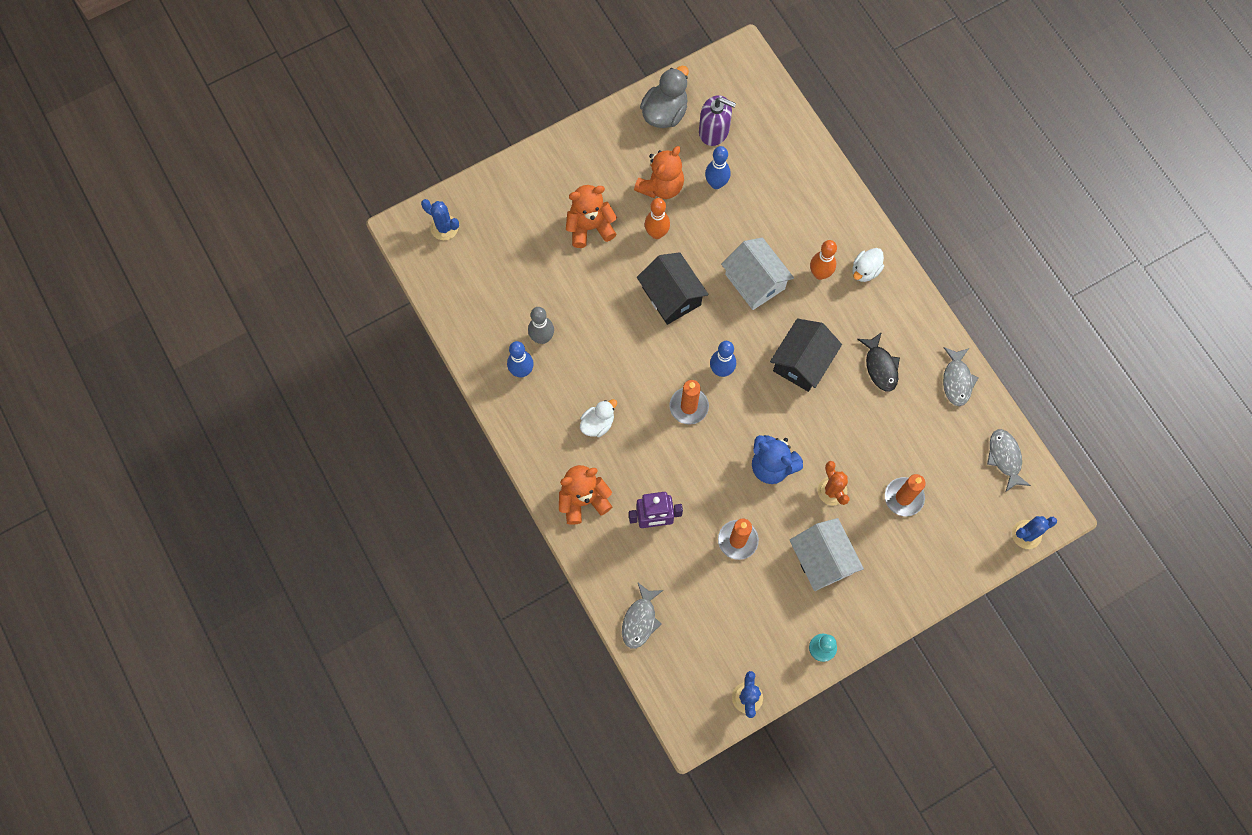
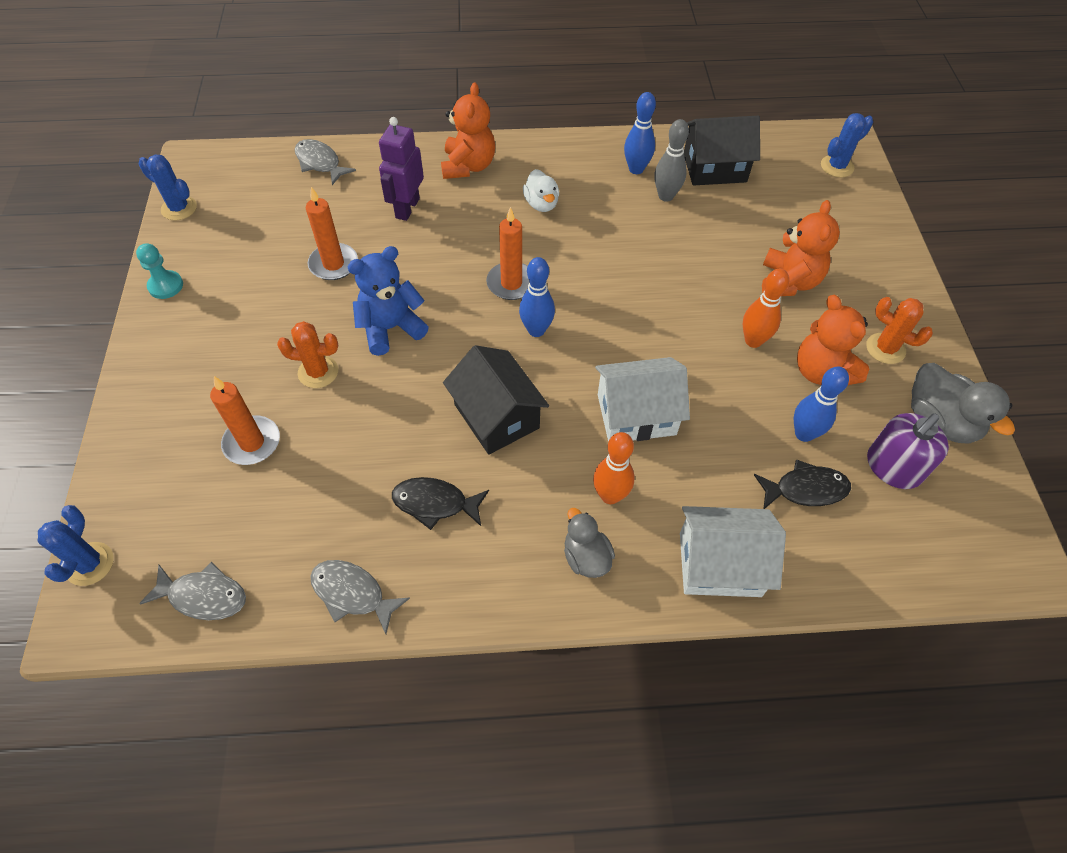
camera: 115 degrees right, 15 degrees down
black house [637,252,709,325] -> black house moved to [684,116,760,186]
white house [790,518,864,591] -> white house moved to [680,506,786,597]
white duck [853,248,884,282] -> grey duck [564,508,615,578]
none -> black fish [754,459,851,509]
none -> orange cactus [866,297,933,364]

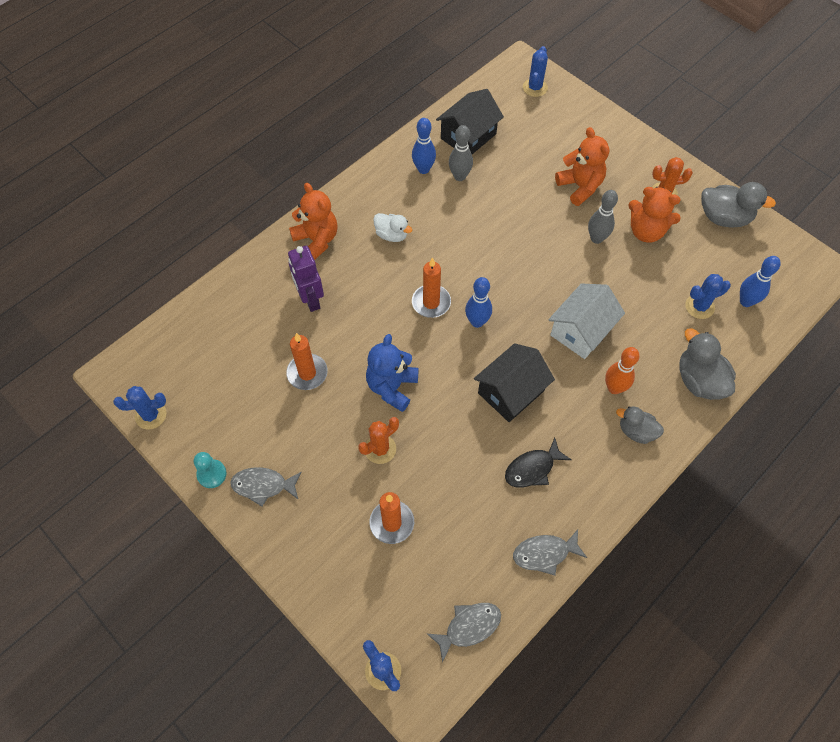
camera: 40 degrees left, 5 degrees up
grey fish [295,139,356,185] -> grey fish moved to [230,467,302,507]
black house [443,345,549,455] -> black house turned 60 degrees counterclockwise [474,343,555,422]
white house [680,506,786,597] -> grey duck [679,328,736,400]
orange bowling pin [743,269,789,348] -> grey bowling pin [588,190,618,244]
black fish [754,459,851,509] -> blue cactus [685,274,731,319]
blue bowling pin [794,366,849,442] -> blue bowling pin moved to [740,256,781,307]
purple soap dispenser [867,413,949,489] -> none

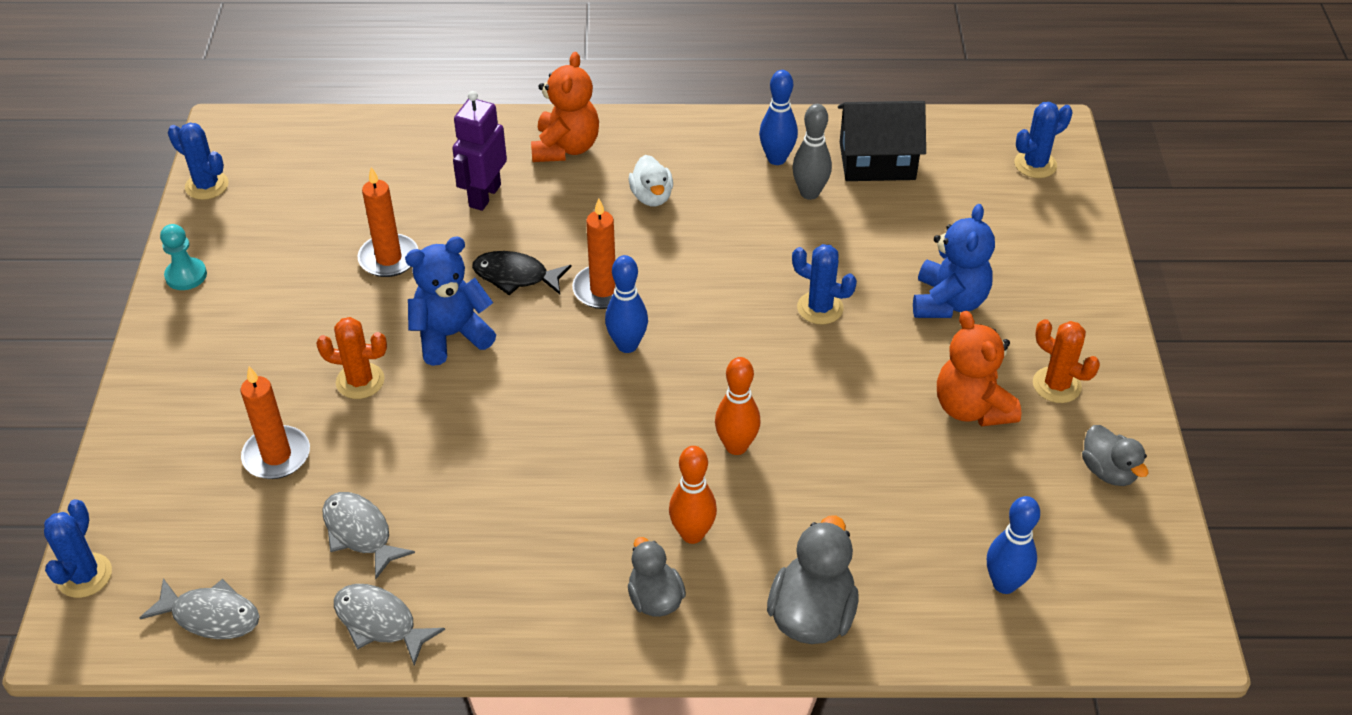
camera: 45 degrees right, 15 degrees down
grey fish [230,467,302,507] -> grey fish moved to [322,492,415,579]
black house [474,343,555,422] -> none
black fish [505,438,572,487] -> black fish moved to [472,251,572,295]
white house [548,283,625,359] -> orange bowling pin [715,357,761,455]
orange teddy bear [555,127,610,206] -> blue teddy bear [913,204,995,318]
grey bowling pin [588,190,618,244] -> none
blue cactus [685,274,731,319] -> blue cactus moved to [792,244,857,325]
grey duck [701,182,776,228] -> grey duck [1082,425,1148,486], size x0.63

